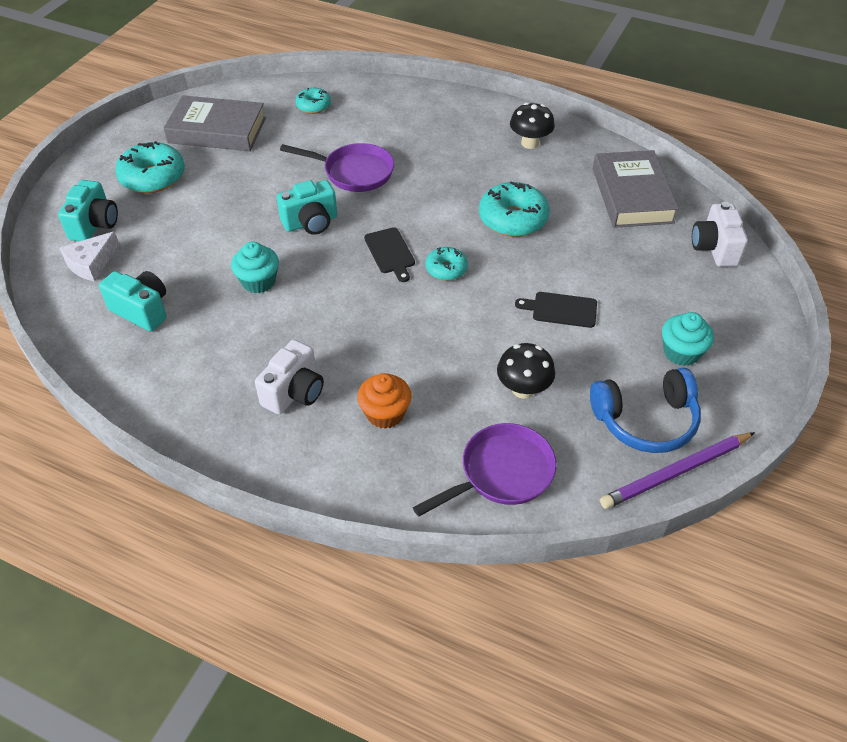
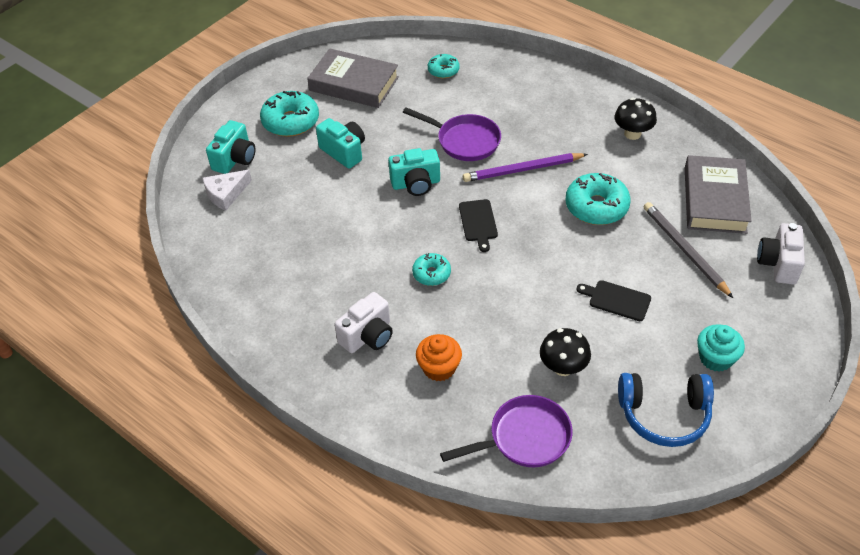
camera: 15 degrees right, 0 degrees up
turquoise camera [99,271,167,331] -> turquoise camera moved to [316,118,365,169]
turquoise cupcake [231,242,279,293] -> none
turquoise donut [426,247,468,280] -> turquoise donut moved to [412,253,451,286]
purple pencil [600,432,755,509] -> purple pencil moved to [463,153,588,182]
none -> grey pencil [644,202,733,298]

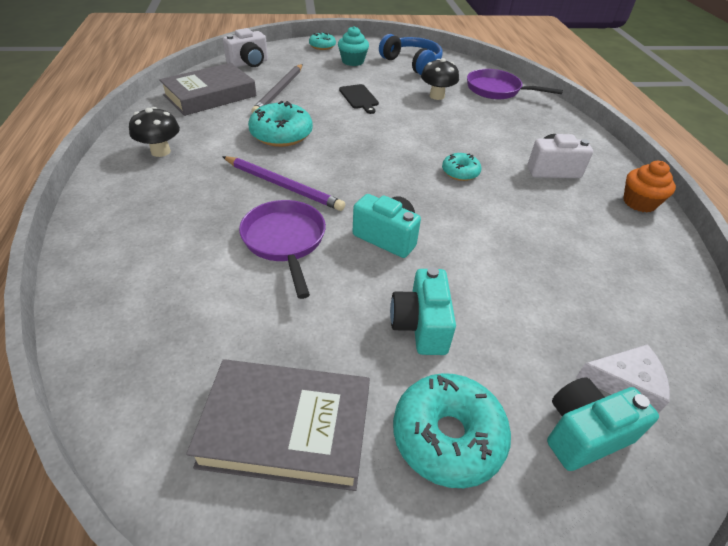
camera: 140 degrees left, 5 degrees down
grey book [307,48,399,108] -> grey book turned 60 degrees counterclockwise [186,359,370,491]
orange cupcake [416,334,462,382] -> orange cupcake moved to [623,161,676,212]
turquoise donut [428,54,460,78] -> turquoise donut moved to [309,32,336,50]
black cutting board [459,199,498,252] -> none

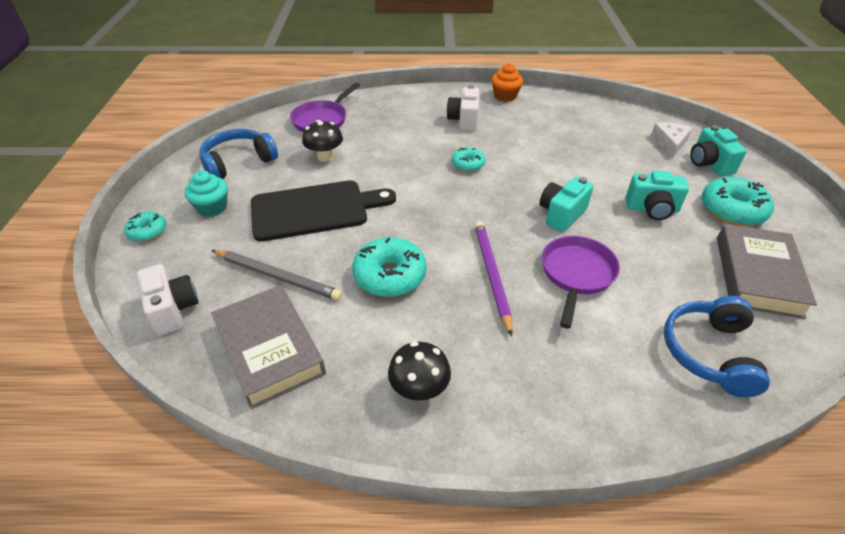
camera: 80 degrees left, 0 degrees up
purple pencil [222,156,345,211] -> purple pencil turned 45 degrees counterclockwise [474,221,513,336]
purple pan [239,200,326,299] -> purple pan turned 120 degrees clockwise [542,236,620,329]
black cutting board [339,84,379,114] -> black cutting board [251,180,396,242], size x2.11
none -> blue headphones [664,296,770,397]

